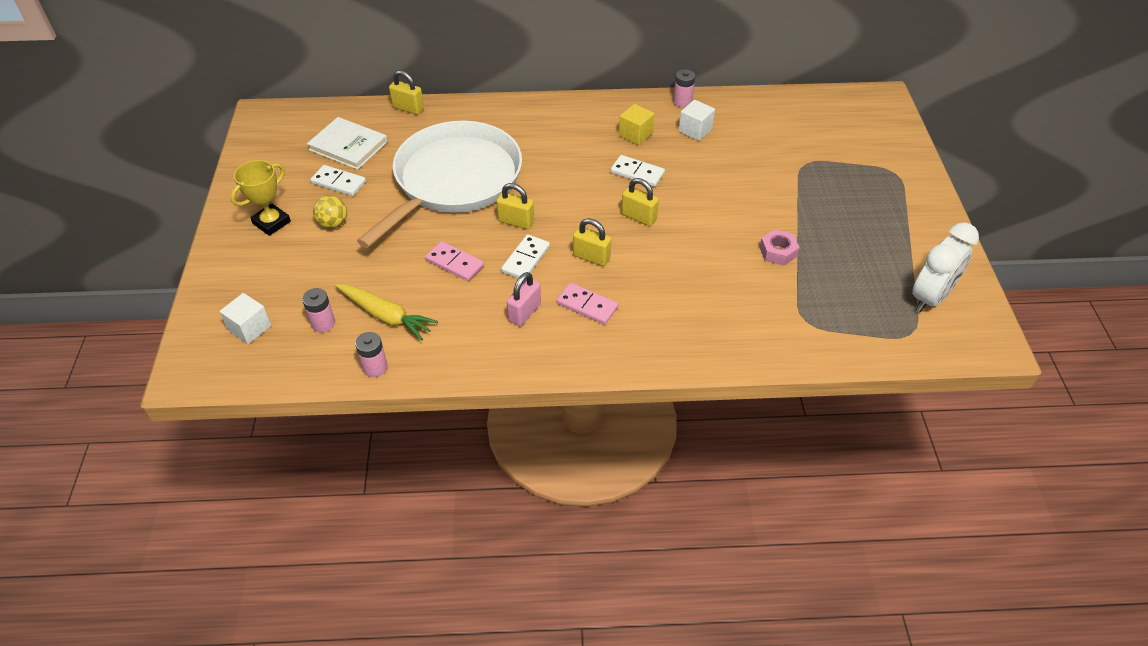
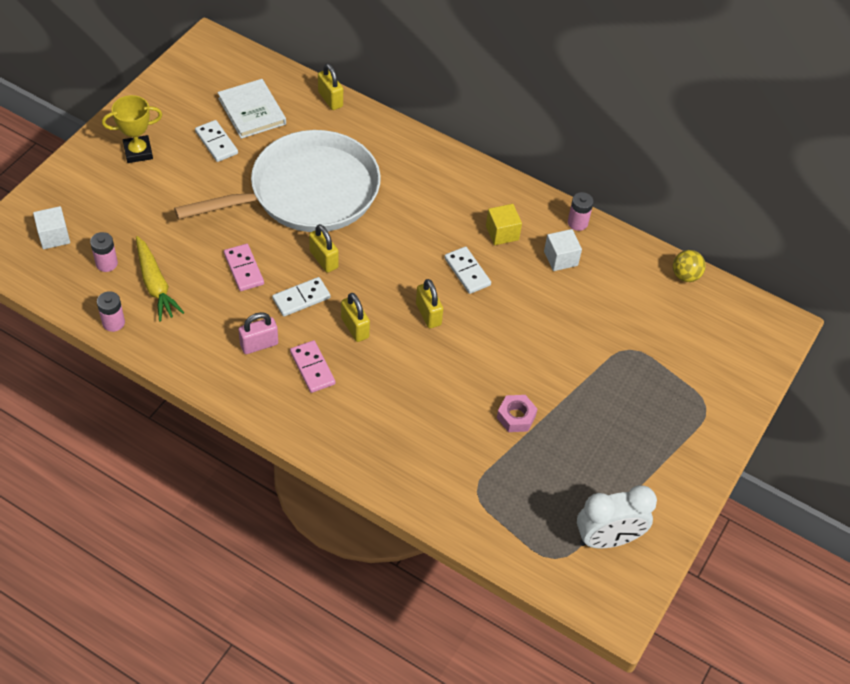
camera: 30 degrees right, 5 degrees up
yellow ball [313,195,347,229] -> yellow ball moved to [673,250,706,282]

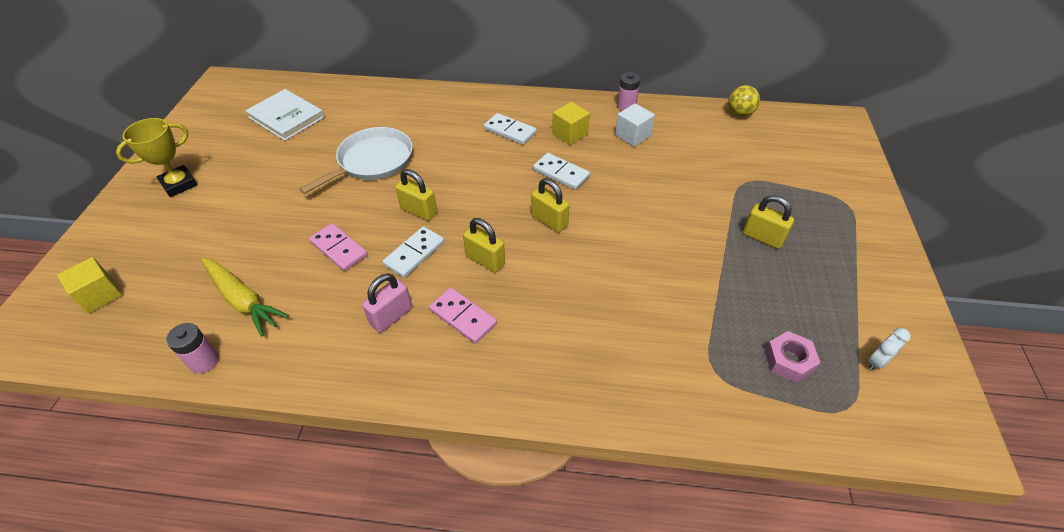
camera: 20 degrees left, 5 degrees down
white cube [33,206,70,249] -> yellow cube [57,257,122,314]
pink battery [90,232,118,272] -> none
white pan [174,130,381,232] -> white pan [299,127,413,194], size x0.57
white domino [195,120,238,162] -> white domino moved to [484,113,537,145]
yellow padlock [318,63,343,110] -> yellow padlock moved to [743,195,794,249]
pink nut [497,395,537,432] -> pink nut moved to [765,331,820,383]
white clock [577,485,657,549] -> white clock [868,328,911,371], size x0.44

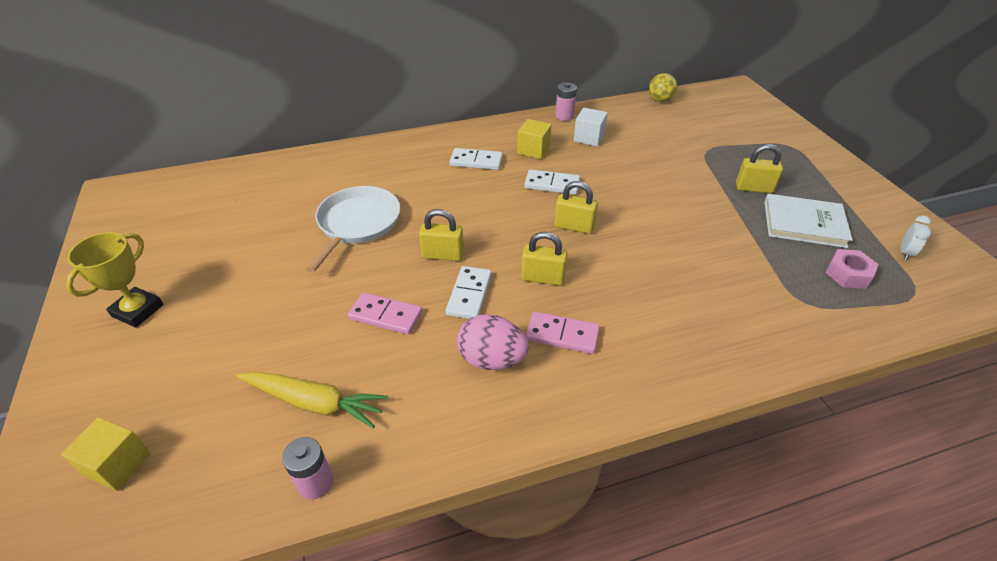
camera: 25 degrees left, 5 degrees down
white book [245,89,324,141] -> white book moved to [764,194,853,248]
pink padlock [362,273,412,333] -> pink egg [457,314,529,370]

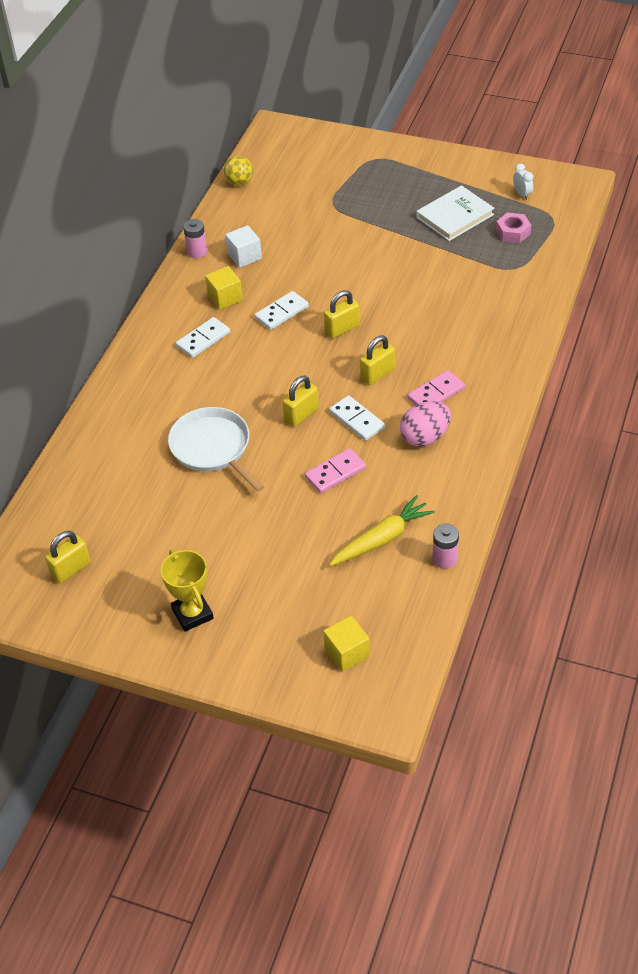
camera: 50 degrees left, 5 degrees up
yellow padlock [736,144,783,193] -> yellow padlock moved to [45,531,90,583]

